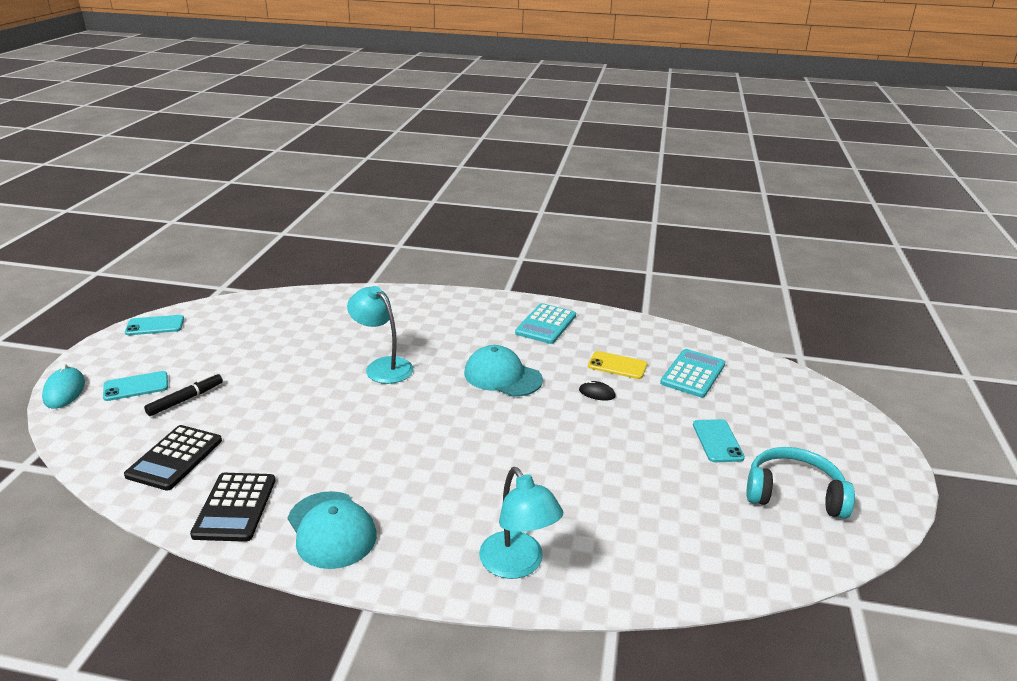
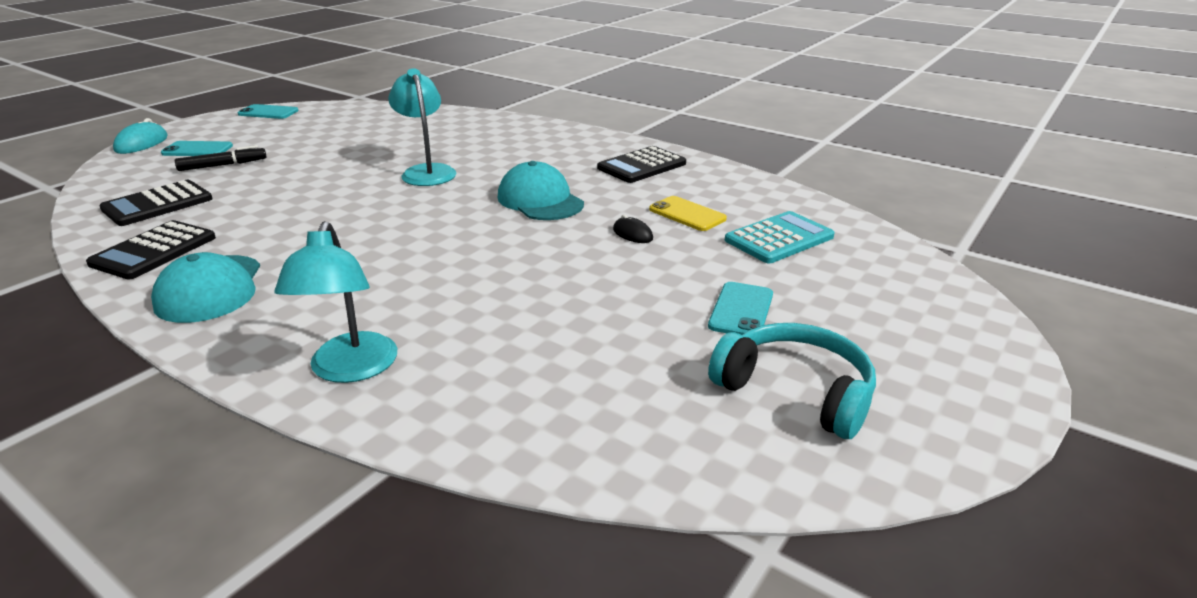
camera: 25 degrees right, 0 degrees up
turquoise calculator [515,303,576,344] -> black calculator [597,146,686,183]

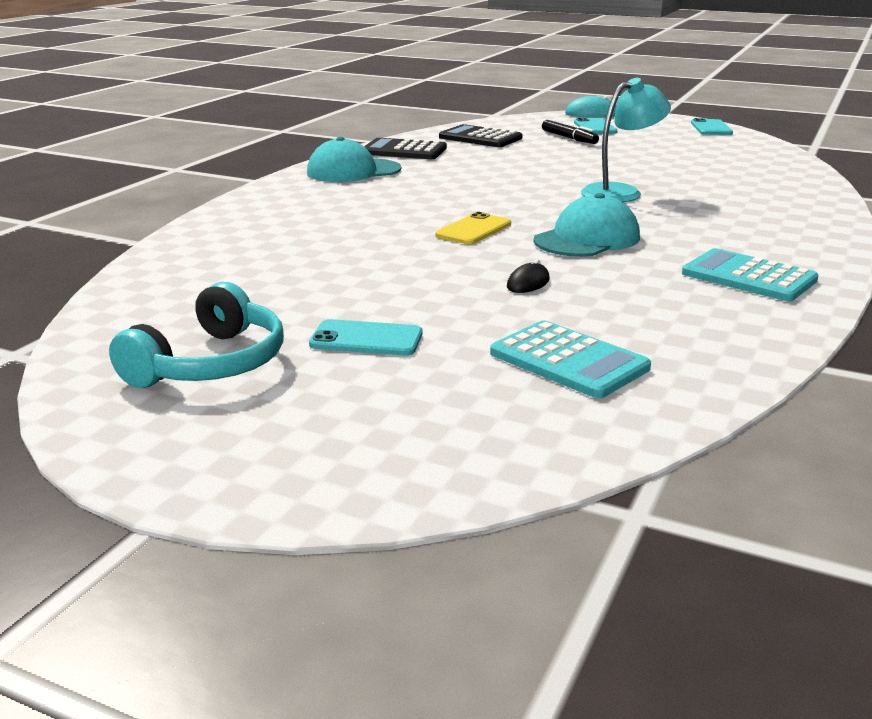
camera: 80 degrees right, 5 degrees down
turquoise lamp [274,221,397,383] -> none
black calculator [597,146,686,183] -> turquoise calculator [682,248,818,301]
yellow phone [649,196,727,231] -> yellow phone moved to [435,212,511,244]

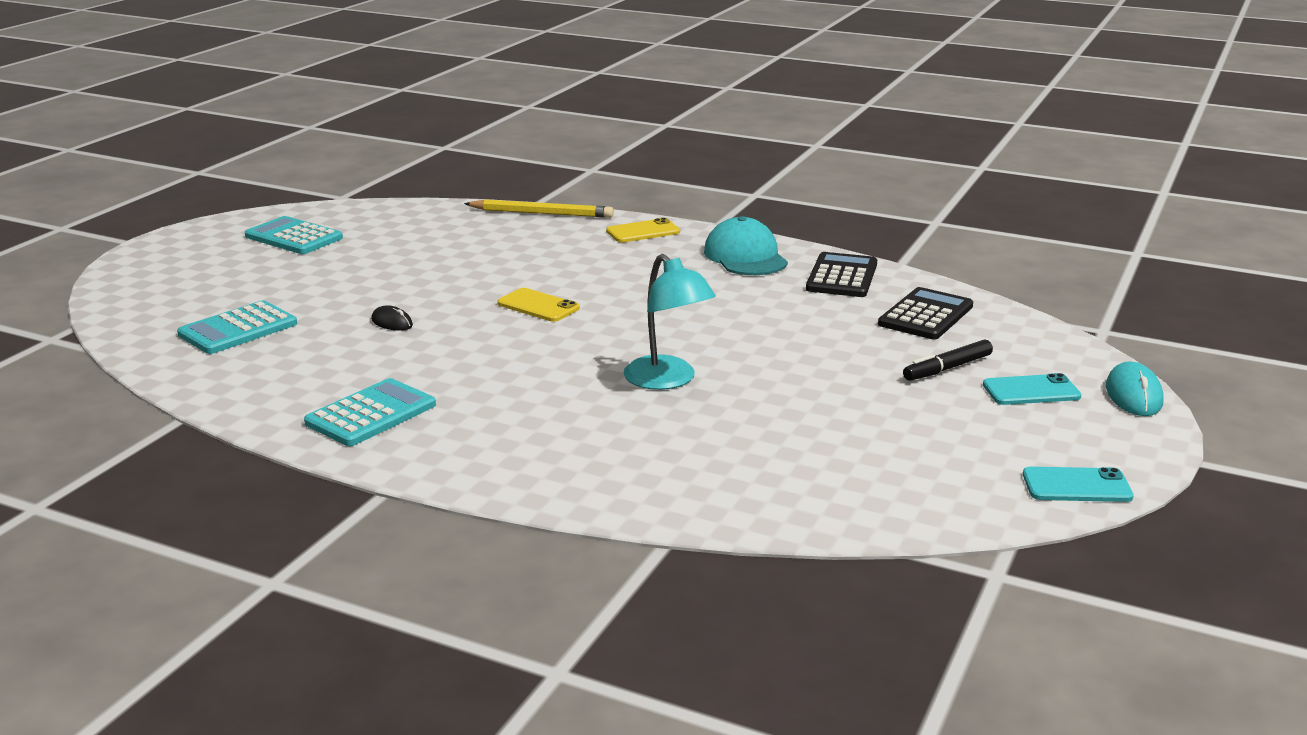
camera: 90 degrees right, 0 degrees up
turquoise headphones [109,282,284,388] -> turquoise calculator [245,216,343,254]
turquoise phone [309,319,423,355] -> none
turquoise cap [534,193,640,257] -> none
none -> yellow pencil [464,199,614,218]
none -> yellow phone [606,218,680,242]

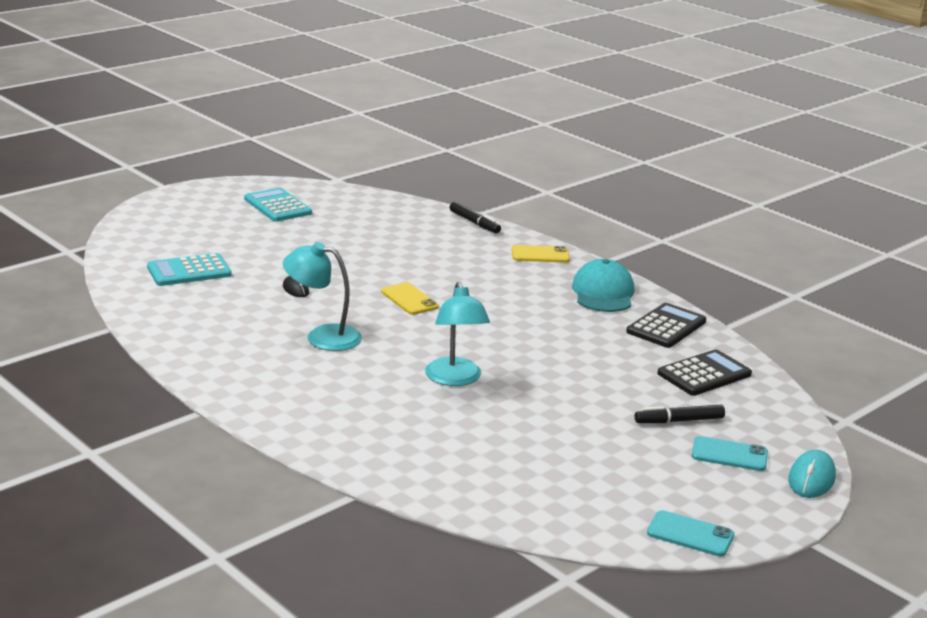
camera: 20 degrees right, 0 degrees up
turquoise calculator [304,378,436,446] -> none
yellow pencil [464,199,614,218] -> black marker [450,202,501,233]
none -> turquoise lamp [283,242,362,351]

